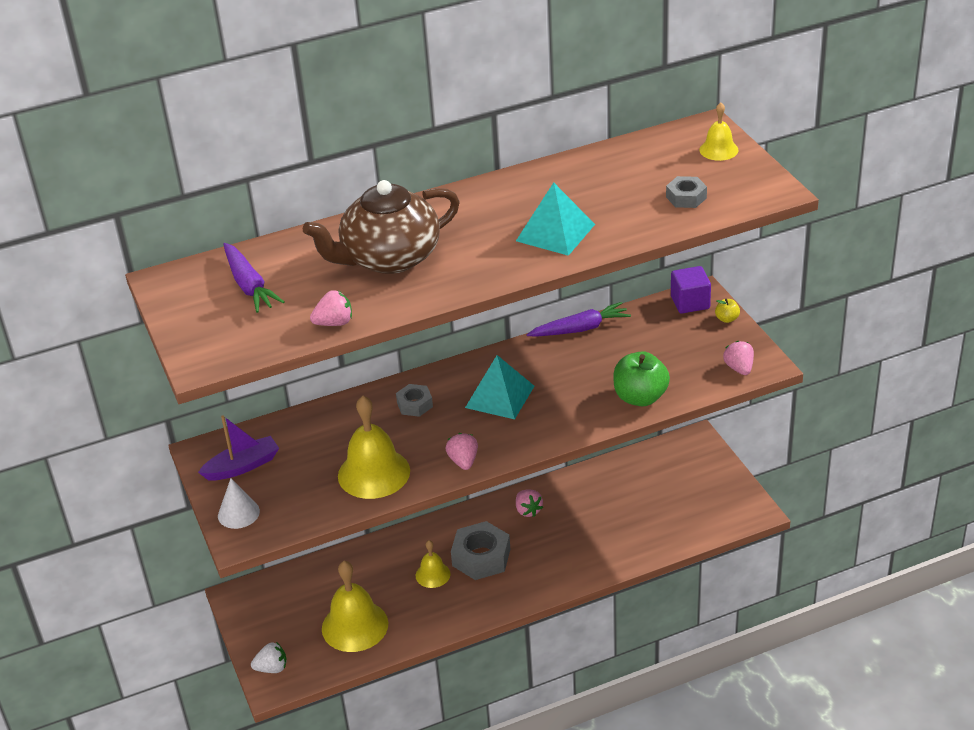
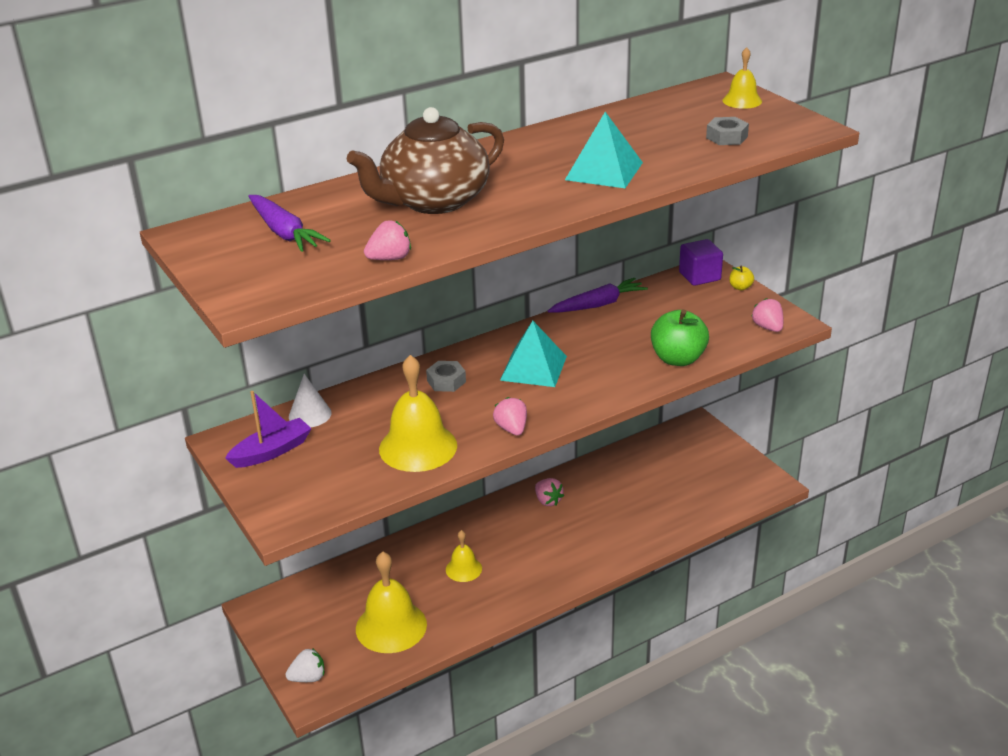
camera: 10 degrees left, 5 degrees down
white cone [218,478,260,529] -> white cone moved to [289,374,332,427]
grey nut [451,521,510,580] -> none

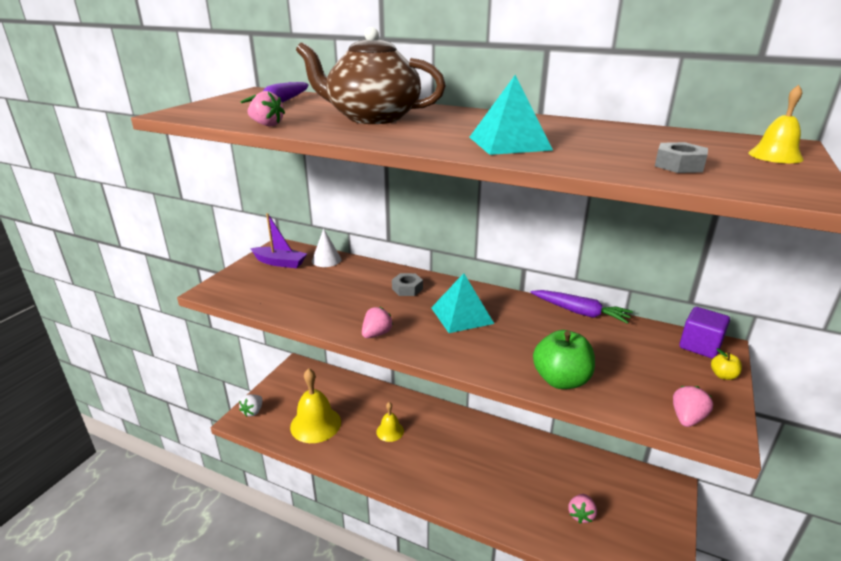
camera: 55 degrees right, 5 degrees down
white strawberry [286,648,324,682] -> white strawberry turned 75 degrees clockwise [239,394,263,417]
yellow bell [379,355,457,472] -> none
pink strawberry [535,478,564,506] -> pink strawberry moved to [568,494,597,523]

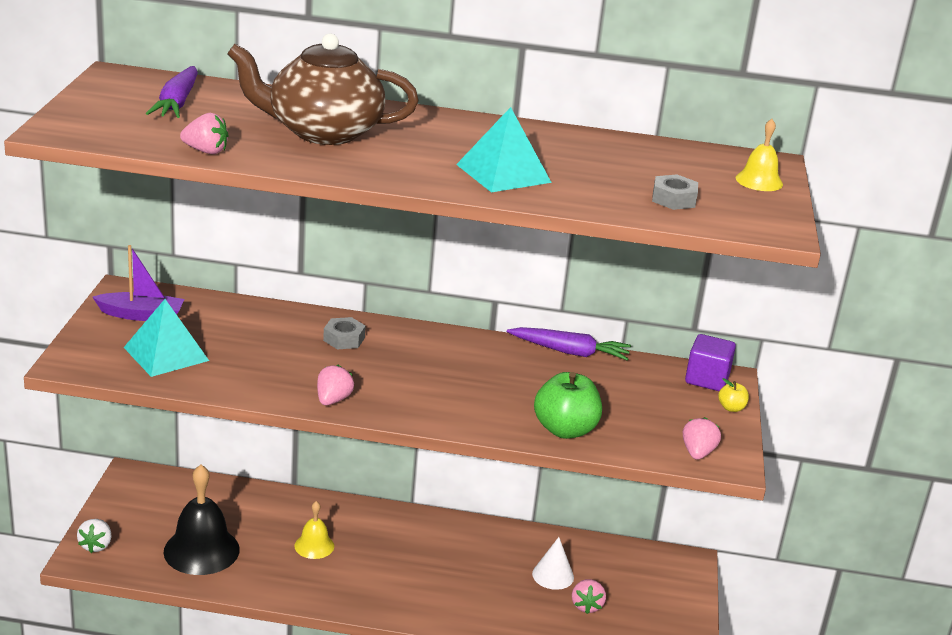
camera: 20 degrees left, 0 degrees up
yellow bell [290,368,341,443] -> black bell [164,465,240,575]
white cone [312,229,342,267] -> white cone moved to [532,537,574,590]
turquoise pyramid [431,273,494,333] -> turquoise pyramid moved to [124,299,209,377]

